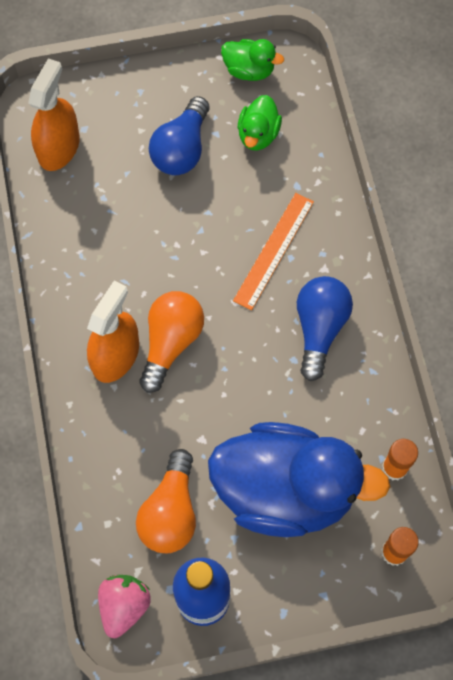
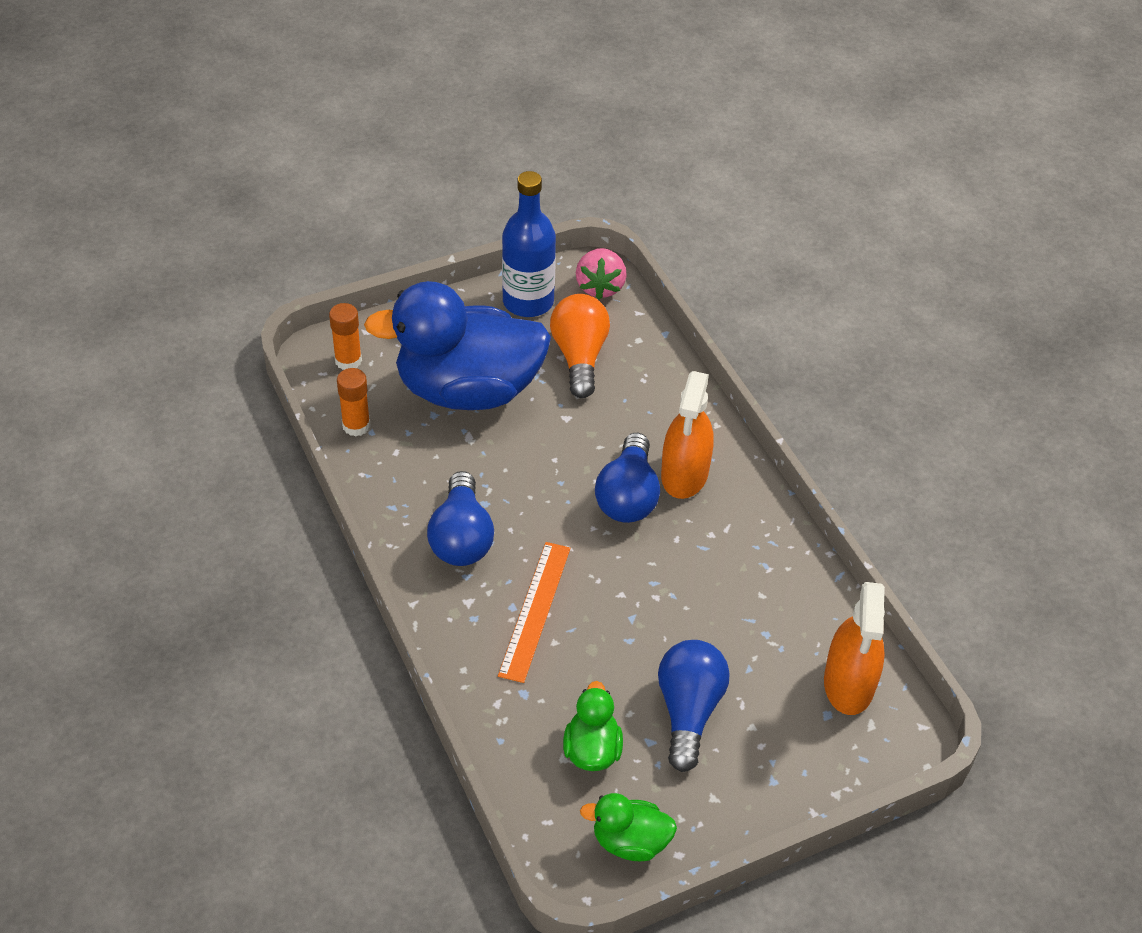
camera: 165 degrees right, 20 degrees down
orange light bulb [139,291,204,393] -> blue light bulb [595,433,660,523]

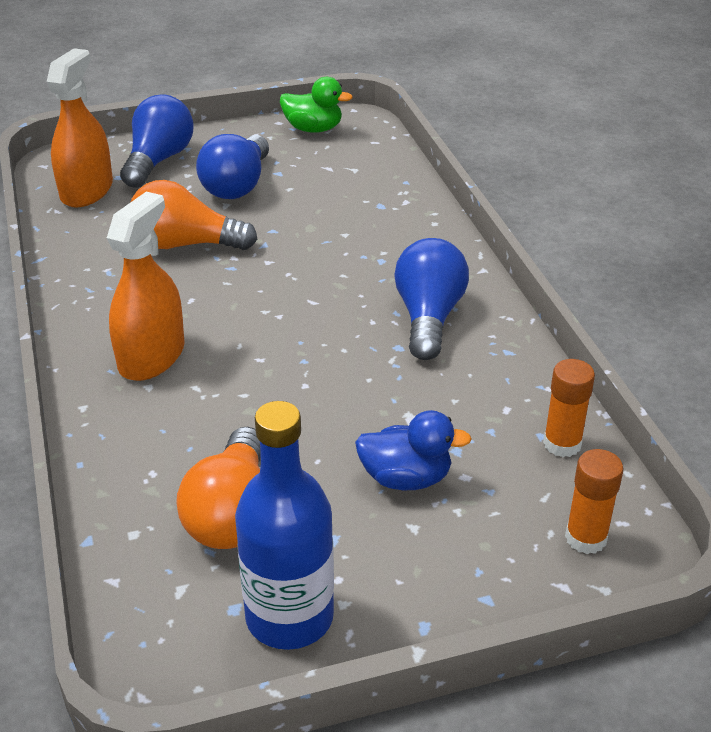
camera: 170 degrees left, 10 degrees down
blue duck [364,281,551,410] -> blue duck [355,410,472,490], size x0.44
orange ruler [498,542,570,683] -> none
green duck [563,681,623,771] -> none
pink strawberry [576,248,627,299] -> none
blue light bulb [595,433,660,523] -> blue light bulb moved to [120,94,194,188]
none -> orange light bulb [130,180,257,250]

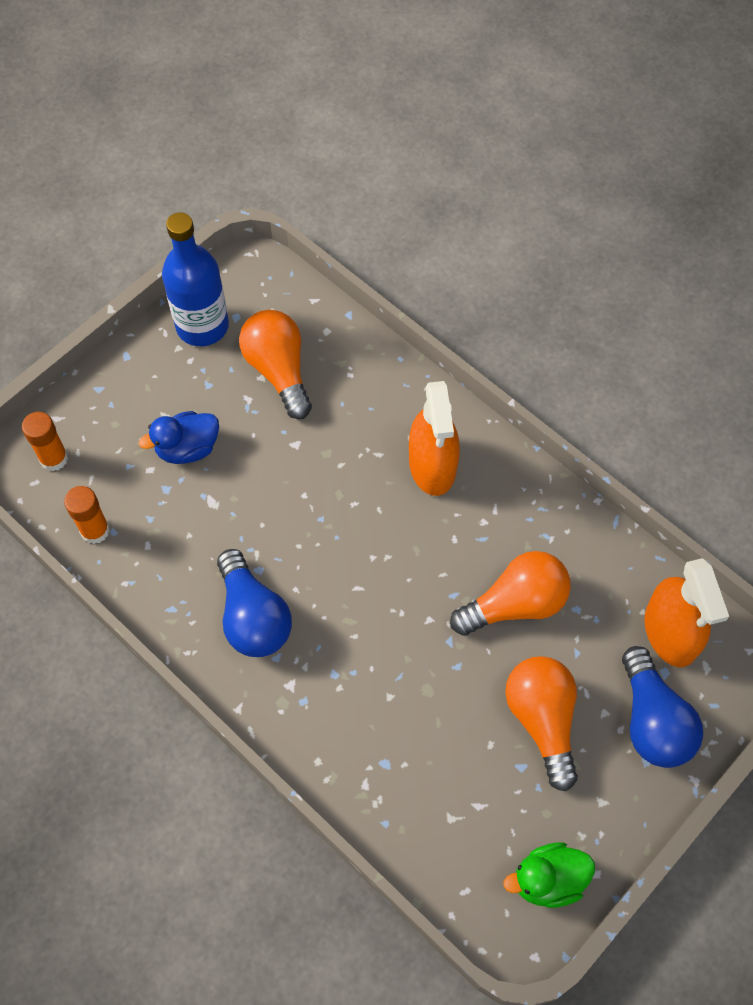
camera: 150 degrees right, 25 degrees up
blue light bulb [196,134,269,199] -> orange light bulb [505,656,578,791]

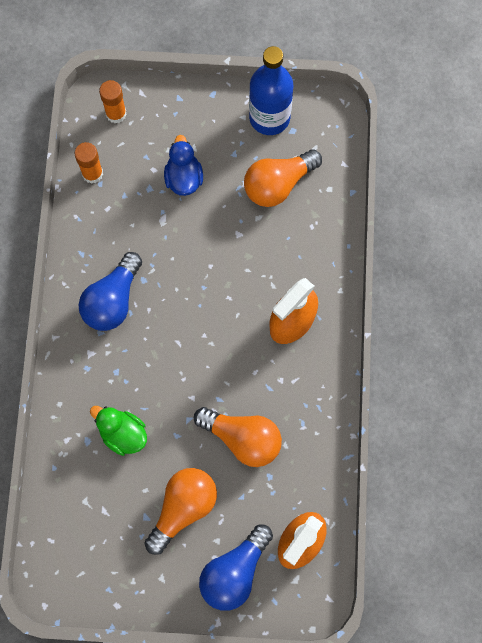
camera: 50 degrees right, 10 degrees up
blue duck [139,411,219,464] -> blue duck turned 60 degrees clockwise [164,135,203,196]
orange light bulb [239,310,312,419] -> orange light bulb turned 150 degrees counterclockwise [244,149,322,207]
green duck [503,842,595,908] -> green duck moved to [90,406,147,456]

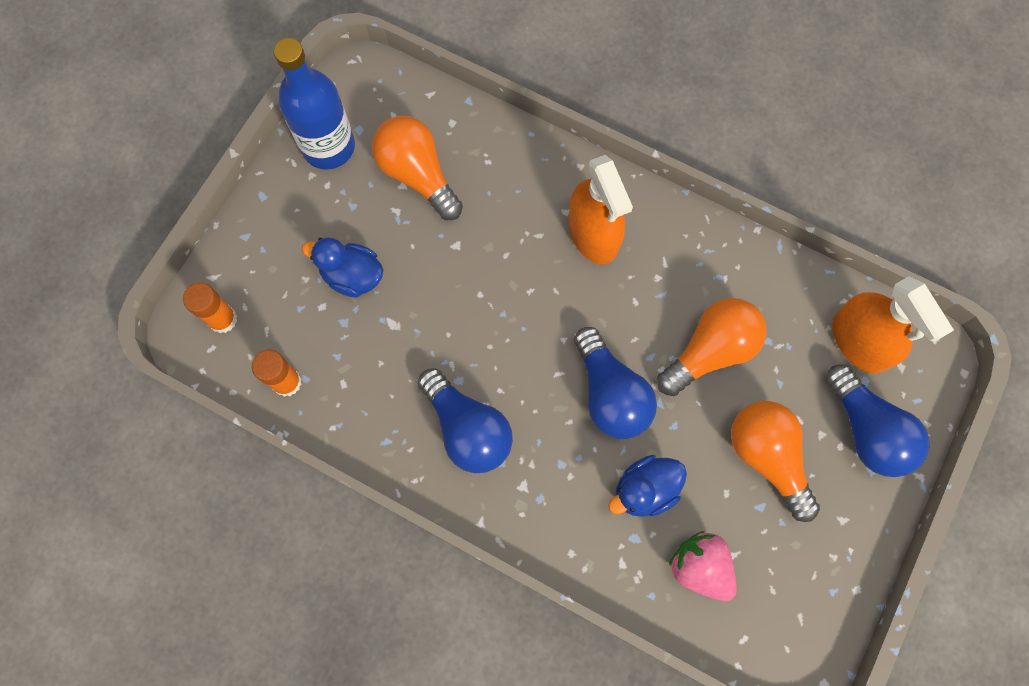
camera: 65 degrees left, 0 degrees up
green duck [90,406,147,456] -> blue duck [608,455,687,517]
orange light bulb [244,149,322,207] -> orange light bulb turned 150 degrees clockwise [372,116,463,220]
none -> blue light bulb [574,327,657,439]
none -> pink strawberry [669,531,737,601]

